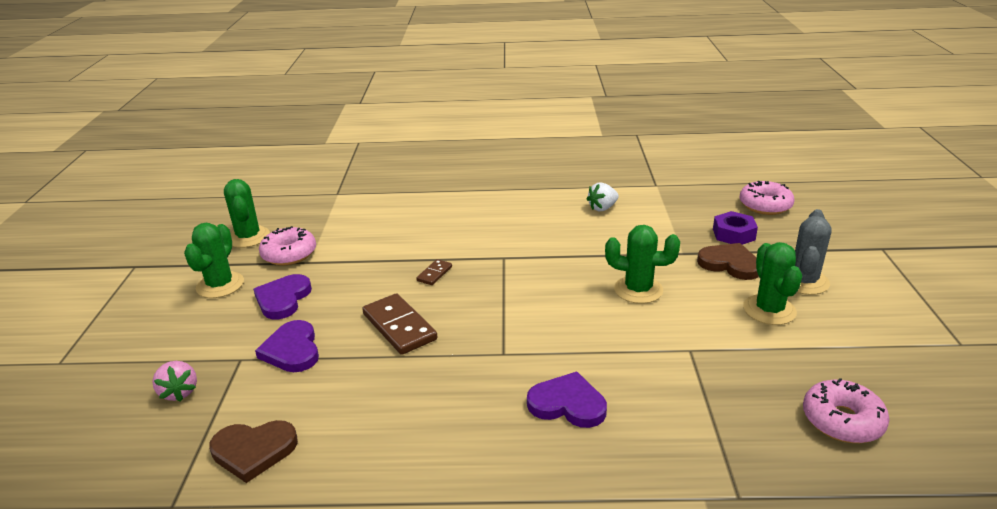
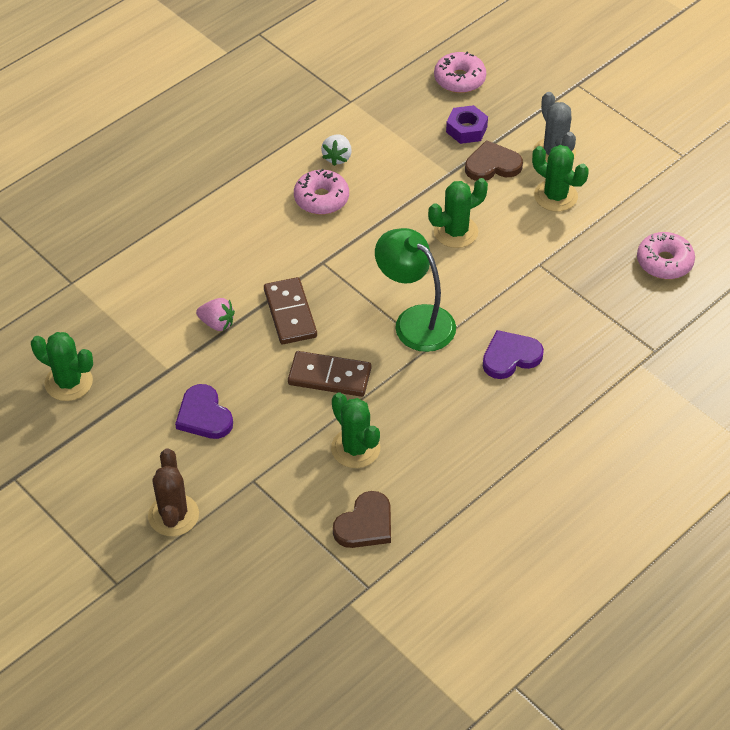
camera: 45 degrees left, 20 degrees up
pink strawberry [152,361,197,402] -> pink strawberry moved to [196,298,235,331]
green cactus [184,223,244,298] -> green cactus moved to [331,393,380,468]
purple heart [255,320,319,372] -> none
pink donut [259,226,316,265] -> pink donut moved to [294,169,349,215]
brown domino [416,259,452,285] -> brown domino [264,277,317,344], size x1.98
none -> brown cactus [148,448,199,536]
none -> green lamp [375,228,456,352]

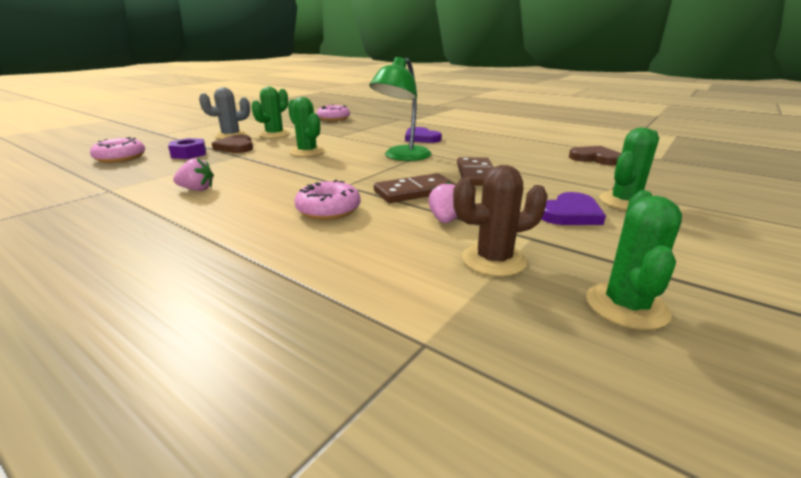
camera: 100 degrees left, 25 degrees down
brown cactus [148,448,199,536] -> brown cactus moved to [453,165,548,277]
pink donut [294,169,349,215] -> pink donut moved to [295,180,361,220]
white strawberry [321,134,352,166] -> pink strawberry [173,158,214,191]
green cactus [331,393,380,468] -> green cactus moved to [599,128,659,210]

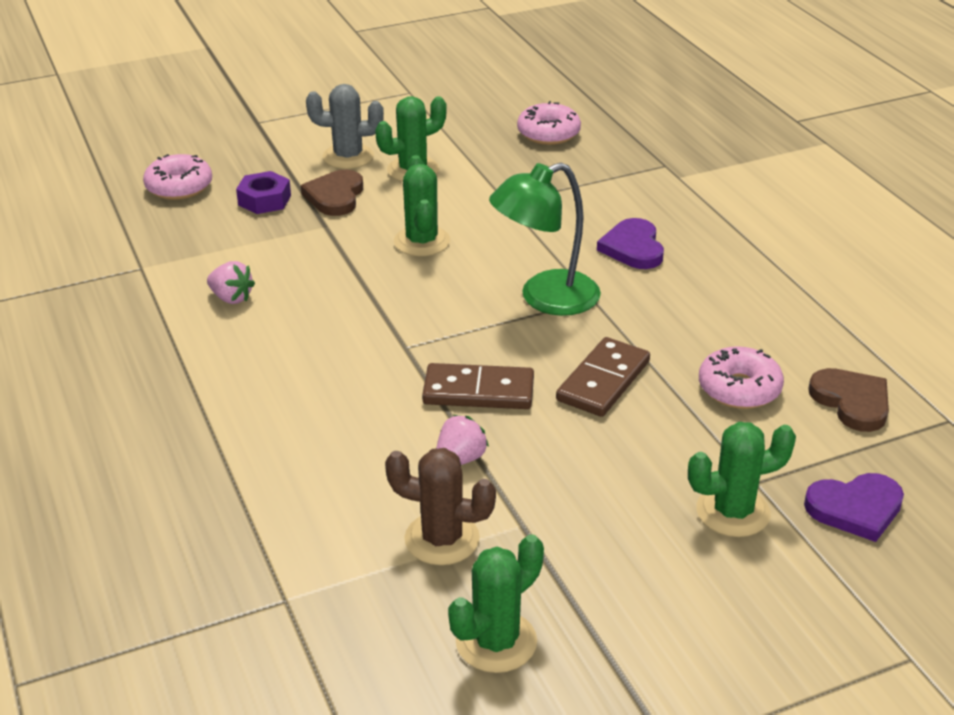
camera: 30 degrees right, 10 degrees up
pink donut [295,180,361,220] -> pink donut moved to [699,346,784,409]
purple heart [541,192,606,225] -> purple heart moved to [804,473,904,542]

